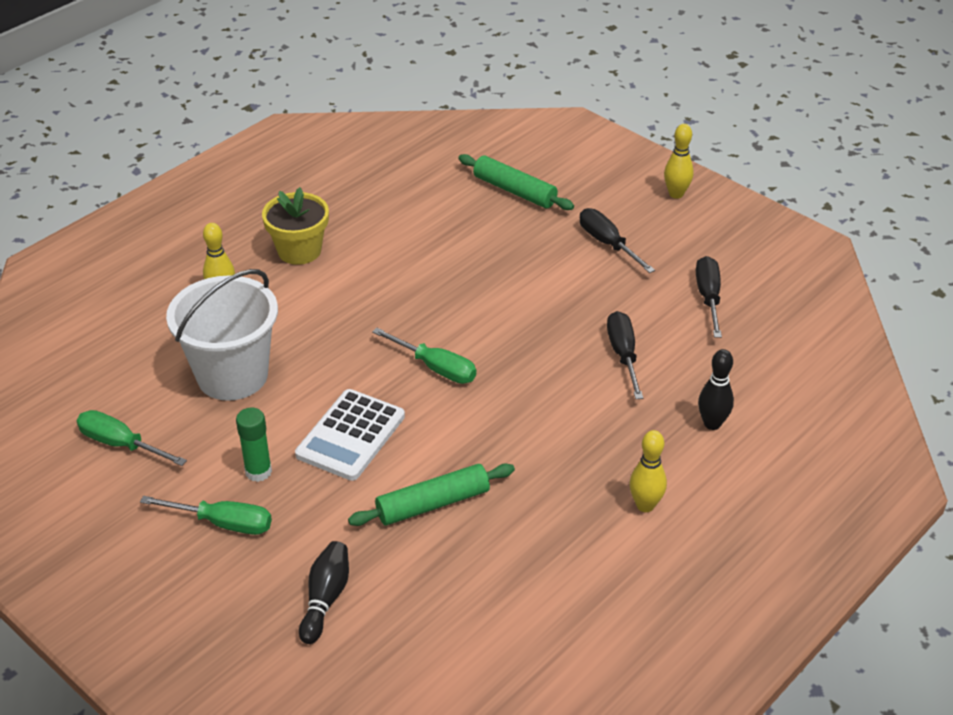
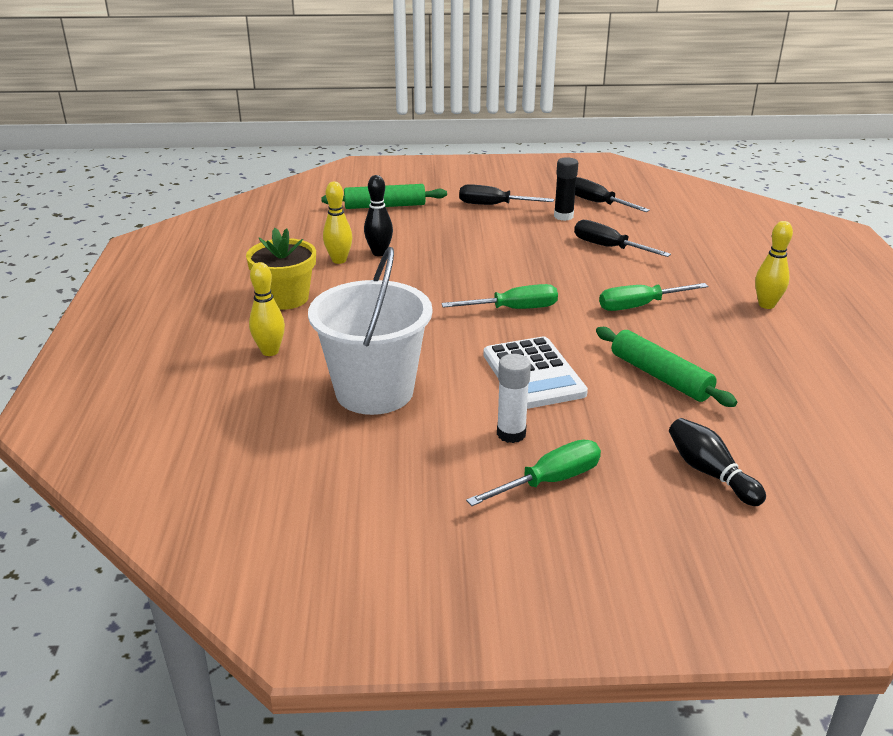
camera: 45 degrees left, 10 degrees down
green screwdriver [77,410,187,466] -> green screwdriver moved to [599,283,708,311]
green glue stick [236,408,272,482] -> white glue stick [497,354,531,443]
green rolling pin [348,464,515,526] -> green rolling pin turned 60 degrees counterclockwise [596,327,737,407]
yellow bowling pin [664,124,694,199] -> yellow bowling pin moved to [323,182,352,264]
black bowling pin [698,349,734,430] -> black bowling pin moved to [364,175,393,256]
none -> black glue stick [554,157,578,221]

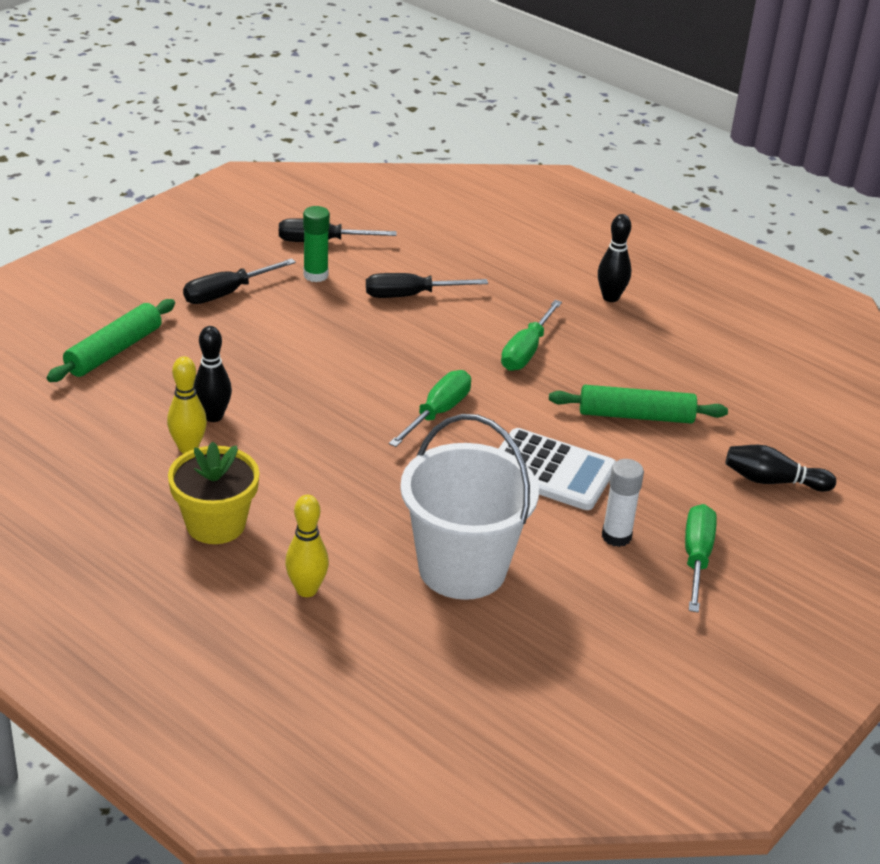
camera: 50 degrees left, 5 degrees up
black glue stick [554,157,578,221] -> green glue stick [303,206,330,282]
yellow bowling pin [755,221,793,309] -> black bowling pin [598,214,631,302]

